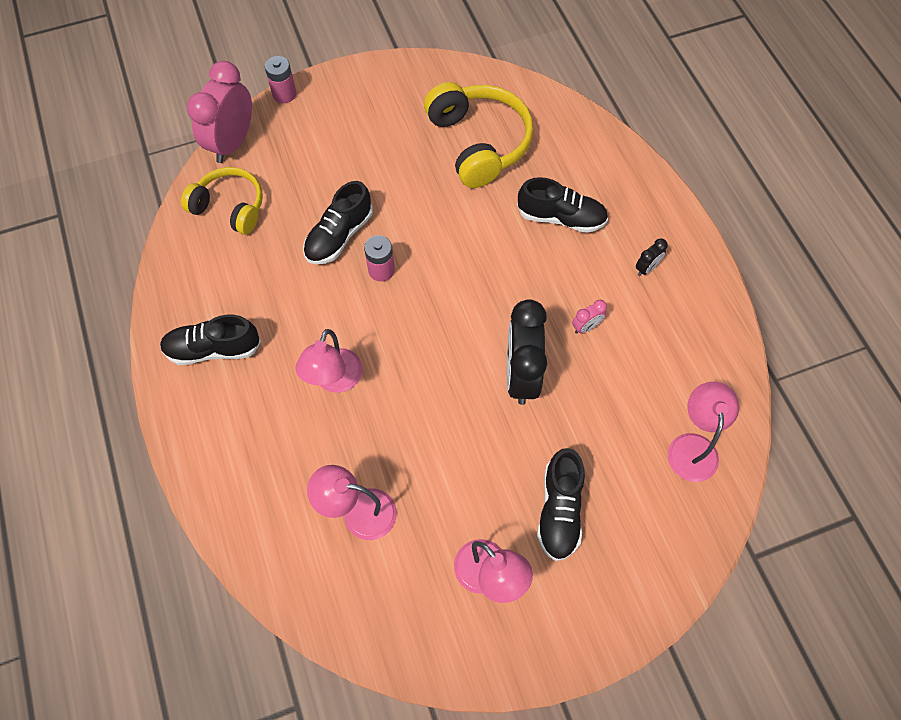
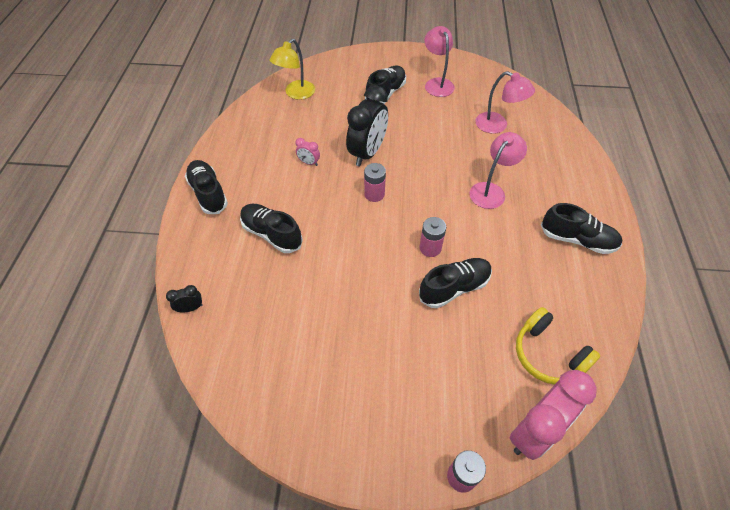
camera: 155 degrees left, 10 degrees down
yellow headphones [424,82,533,188] -> none
pink clock [572,300,607,334] -> pink clock turned 150 degrees counterclockwise [296,138,320,166]
black clock [636,238,668,276] -> black clock moved to [166,285,203,312]
pink lamp [668,382,739,482] -> yellow lamp [269,39,315,100]
none -> black shoe [185,160,228,214]
none -> pink battery [364,163,386,202]

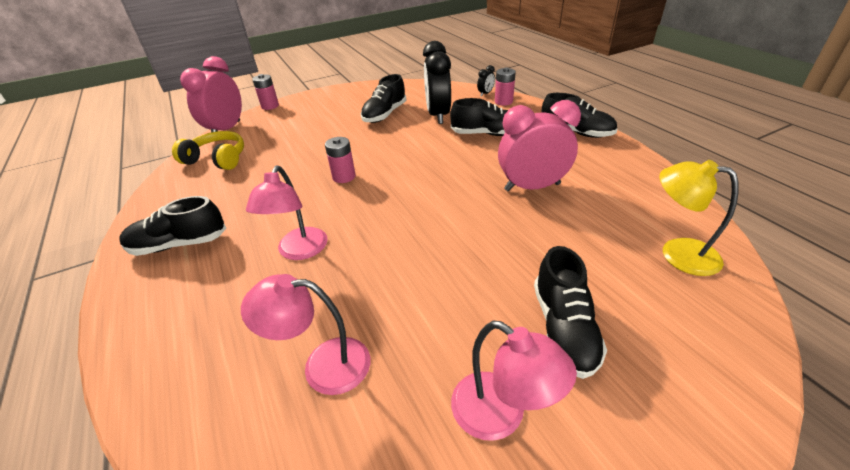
camera: 150 degrees right, 15 degrees down
yellow lamp [269,39,315,100] -> yellow lamp turned 60 degrees counterclockwise [659,160,739,276]
pink clock [296,138,320,166] -> pink clock [498,100,581,192], size x2.34
black clock [346,86,388,166] -> black clock moved to [423,41,451,124]
pink battery [364,163,386,202] -> pink battery moved to [495,68,516,106]
black shoe [419,258,492,308] -> black shoe moved to [361,74,407,123]

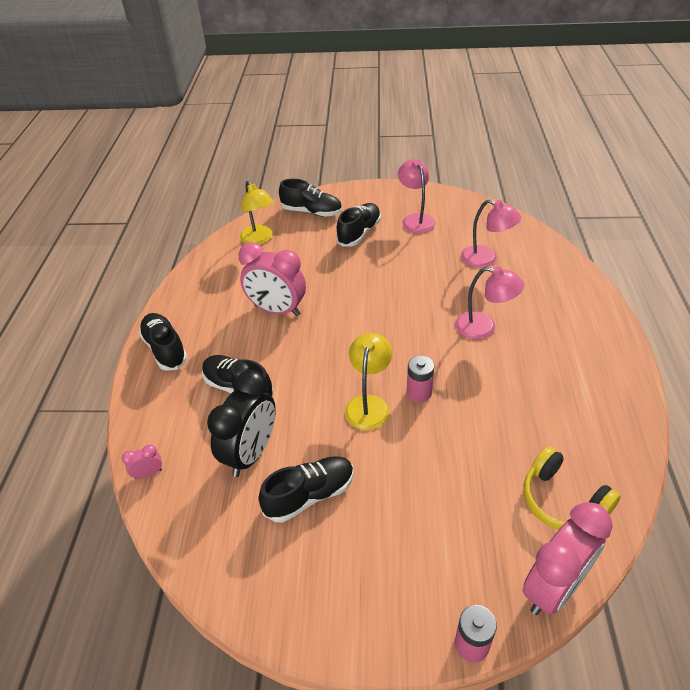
camera: 150 degrees left, 5 degrees up
black shoe [119,196,226,256] -> black shoe moved to [279,179,342,217]
pink lamp [246,166,328,260] -> pink lamp turned 75 degrees clockwise [455,266,524,339]
black clock [477,65,495,96] -> pink clock [122,444,162,479]
pink battery [495,68,516,106] -> none
none -> yellow lamp [345,333,392,430]

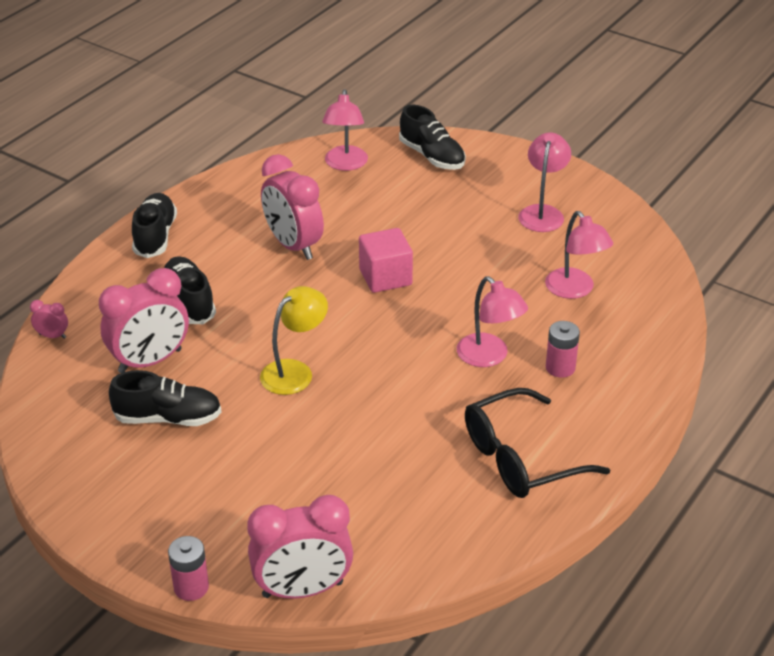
camera: 30 degrees right, 5 degrees down
black clock [207,370,276,477] -> pink clock [99,268,189,373]
yellow lamp [240,181,274,244] -> pink lamp [322,89,368,171]
black shoe [336,203,381,247] -> none
pink battery [407,356,434,403] -> pink battery moved to [546,321,580,378]
yellow headphones [524,446,621,530] -> none
none -> pink cube [359,228,413,293]
none -> black glasses [465,388,610,498]

